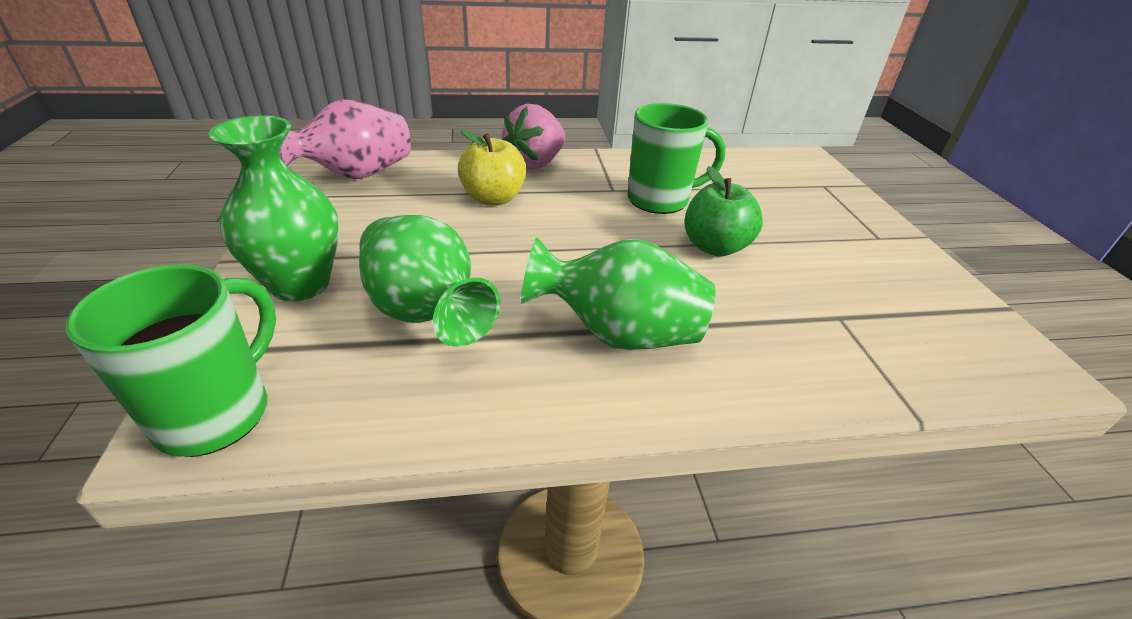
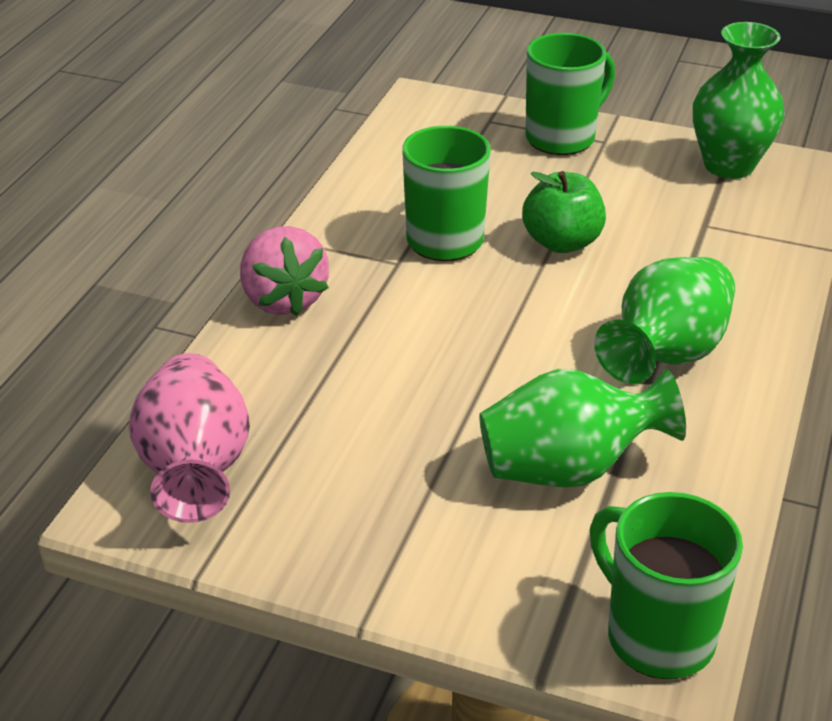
camera: 60 degrees left, 0 degrees up
green vase [209,116,339,301] -> green vase moved to [693,22,785,179]
yellow apple [458,130,527,206] -> none
none -> green mug [525,33,615,155]

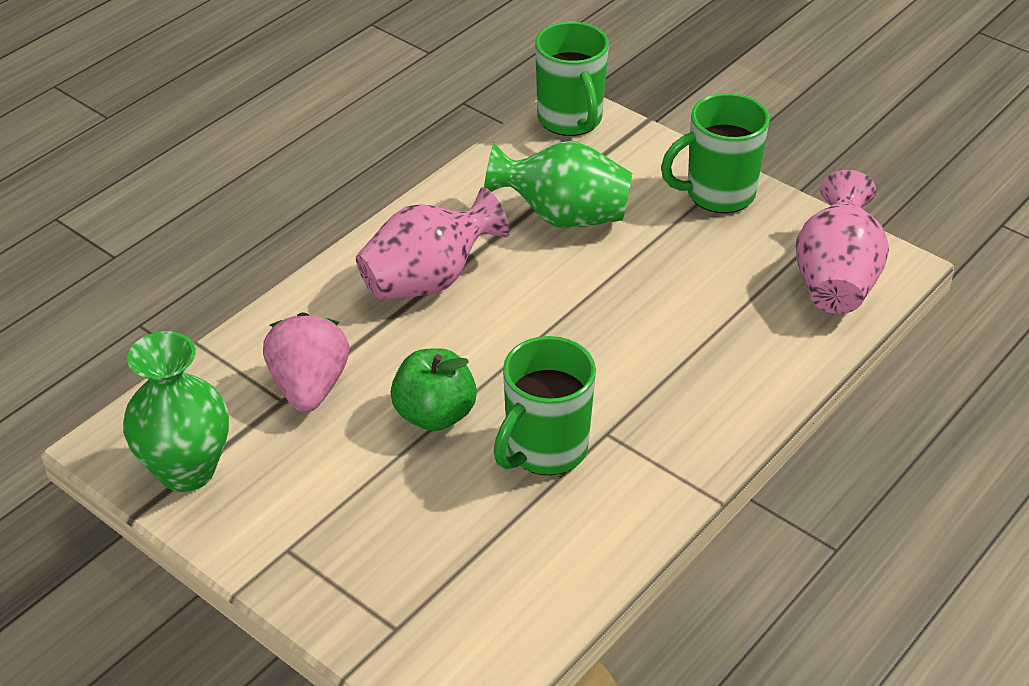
camera: 160 degrees left, 5 degrees up
pink strawberry [240,226,329,316] -> pink strawberry moved to [263,312,349,413]
green mug [525,33,615,155] -> green mug moved to [661,93,770,213]
green vase [594,257,735,384] -> pink vase [356,187,510,300]

